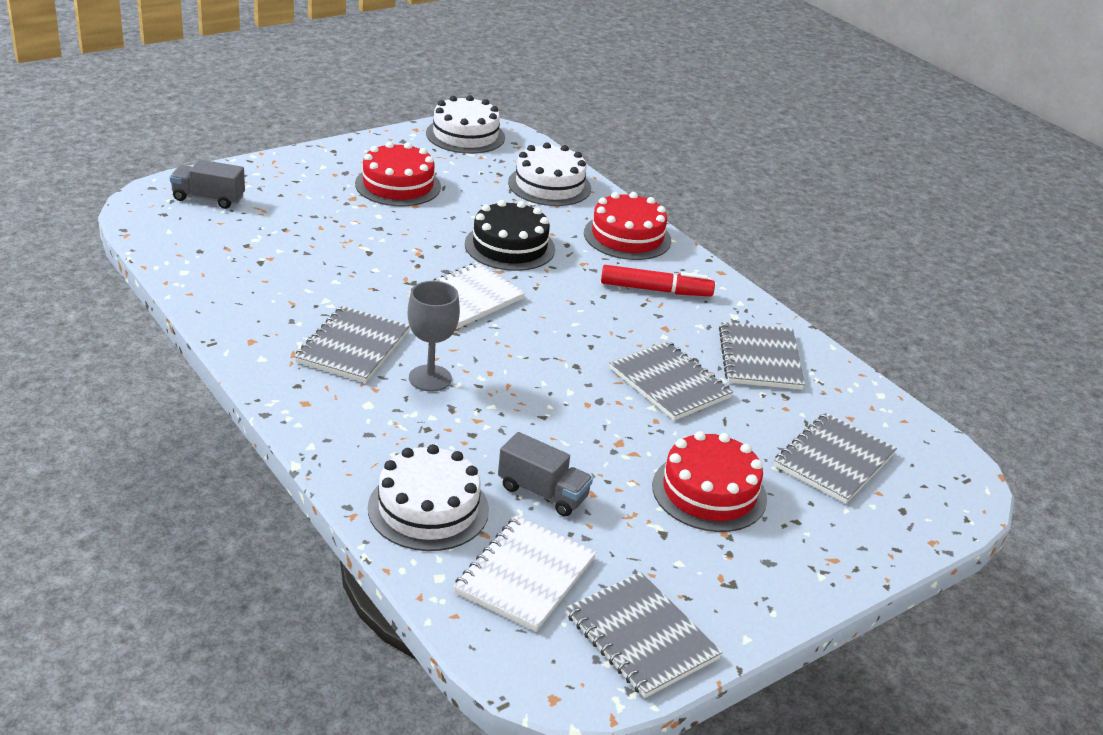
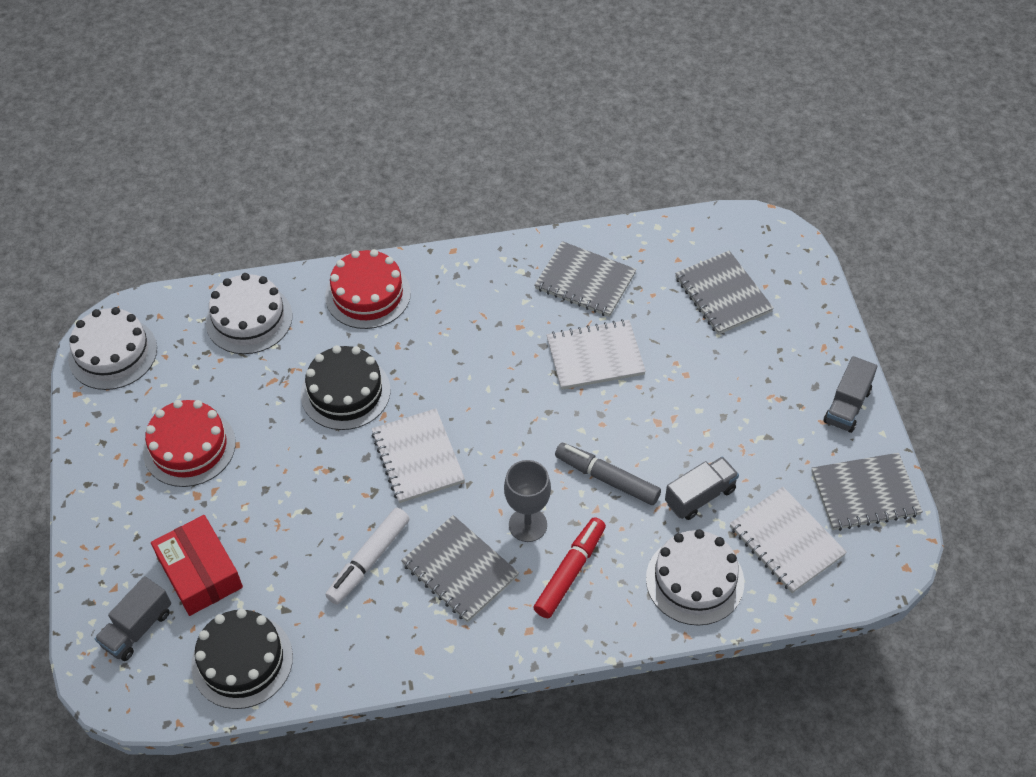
camera: 60 degrees left, 20 degrees up
red marker [601,265,715,297] -> red marker moved to [533,517,606,618]
grey notebook [609,341,733,421] -> white notebook [546,319,646,390]
red cake [652,431,767,532] -> none
none -> red box [151,515,243,616]
none -> black cake [191,609,293,709]
none -> white marker [325,508,410,605]
none -> grey marker [555,443,661,505]
none -> grey truck [824,356,877,433]

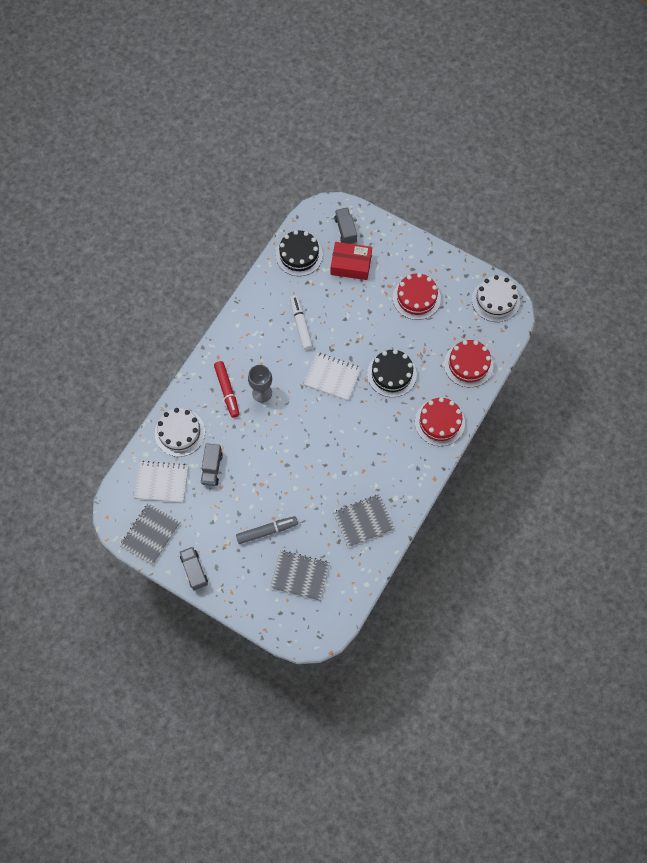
camera: 130 degrees right, 15 degrees up
white cake [206,273,292,354] -> red cake [444,340,493,387]
grey notebook [401,515,519,623] -> none
white notebook [546,319,646,390] -> none
grey marker [555,443,661,505] -> grey marker moved to [236,516,298,544]

